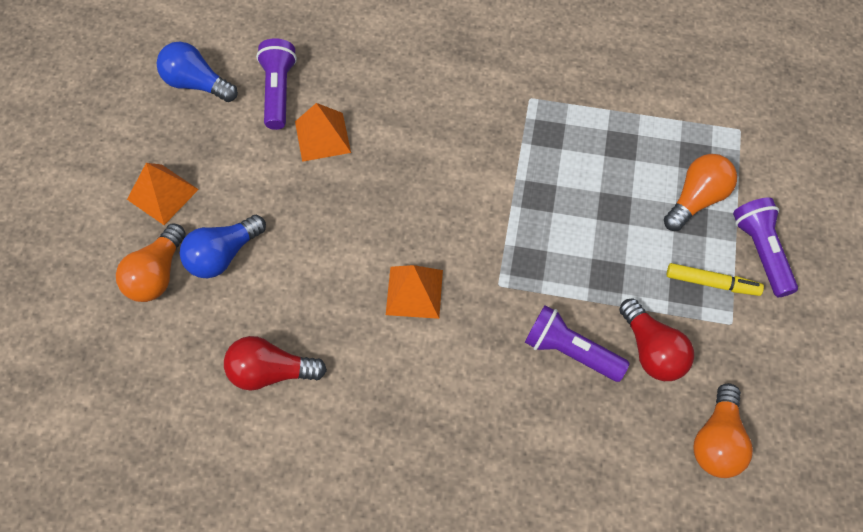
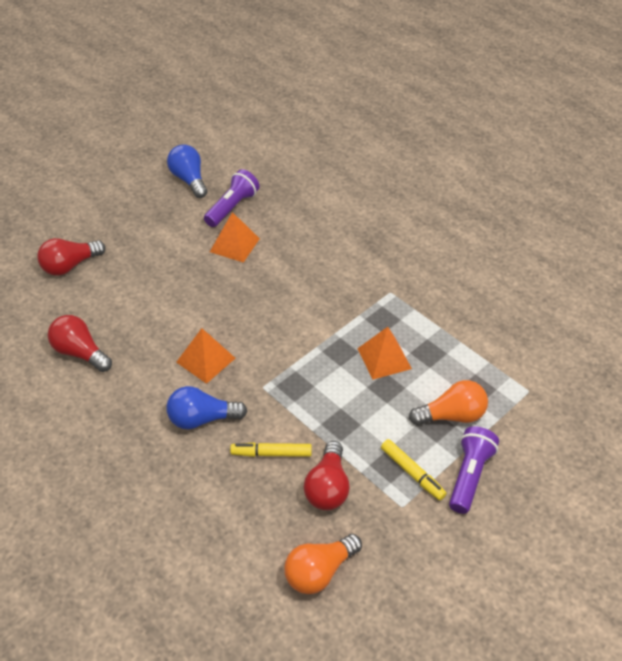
camera: 35 degrees right, 15 degrees down
orange light bulb [116,223,186,302] -> red light bulb [37,238,105,276]
orange pyramid [127,163,199,225] -> orange pyramid moved to [357,327,412,380]
blue light bulb [180,215,266,278] -> blue light bulb moved to [167,386,247,429]
purple flashlight [525,305,630,382] -> yellow marker [230,442,312,457]

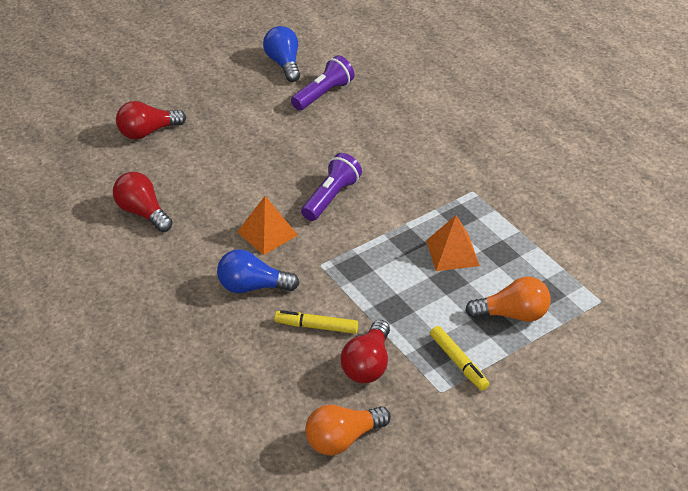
camera: 10 degrees right, 5 degrees down
orange pyramid [210,212,260,263] -> none
purple flashlight [449,426,499,514] -> purple flashlight moved to [301,153,362,221]

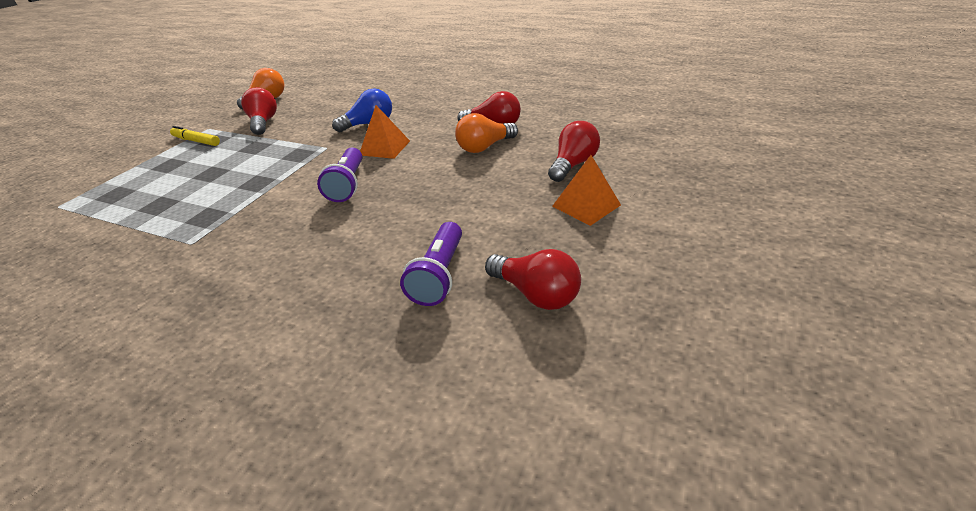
camera: 150 degrees right, 5 degrees down
blue light bulb [263,26,300,82] -> red light bulb [485,249,581,310]
yellow marker [275,310,358,334] -> none
orange pyramid [426,215,480,271] -> orange pyramid moved to [552,155,621,226]
orange light bulb [465,277,551,322] -> orange light bulb moved to [455,113,518,153]

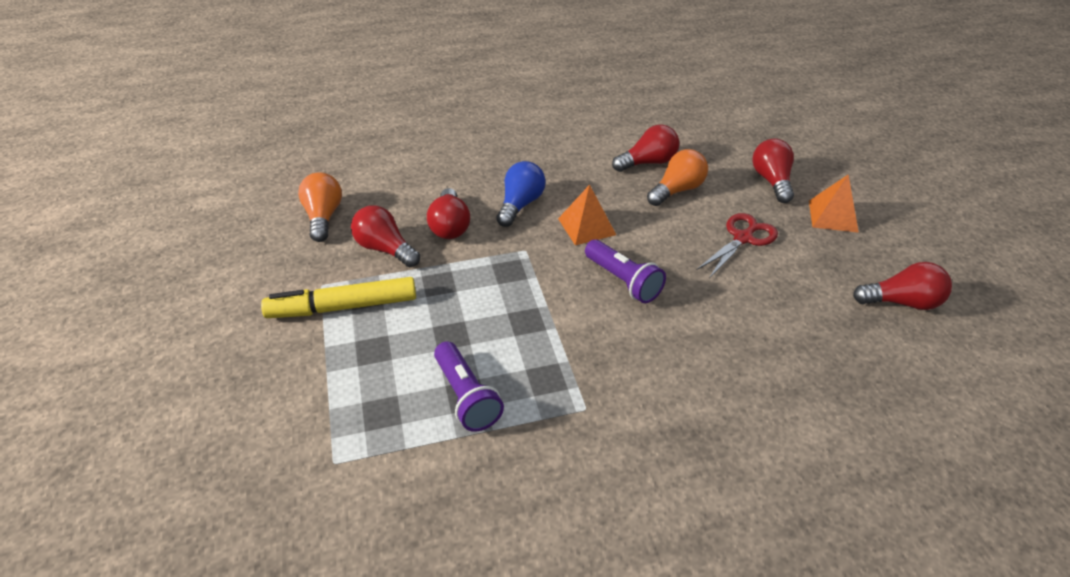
camera: 40 degrees left, 5 degrees up
yellow marker [170,126,220,146] -> yellow marker [261,277,416,318], size x1.68
purple flashlight [400,222,462,306] -> purple flashlight moved to [434,341,504,432]
orange light bulb [455,113,518,153] -> orange light bulb turned 150 degrees counterclockwise [647,149,708,206]
none -> red light bulb [427,188,470,239]
none -> red scissors [697,213,778,277]

